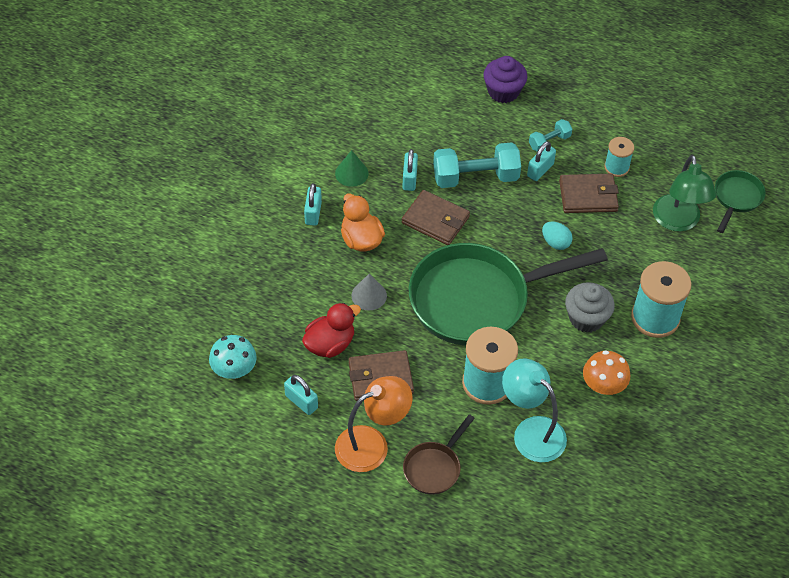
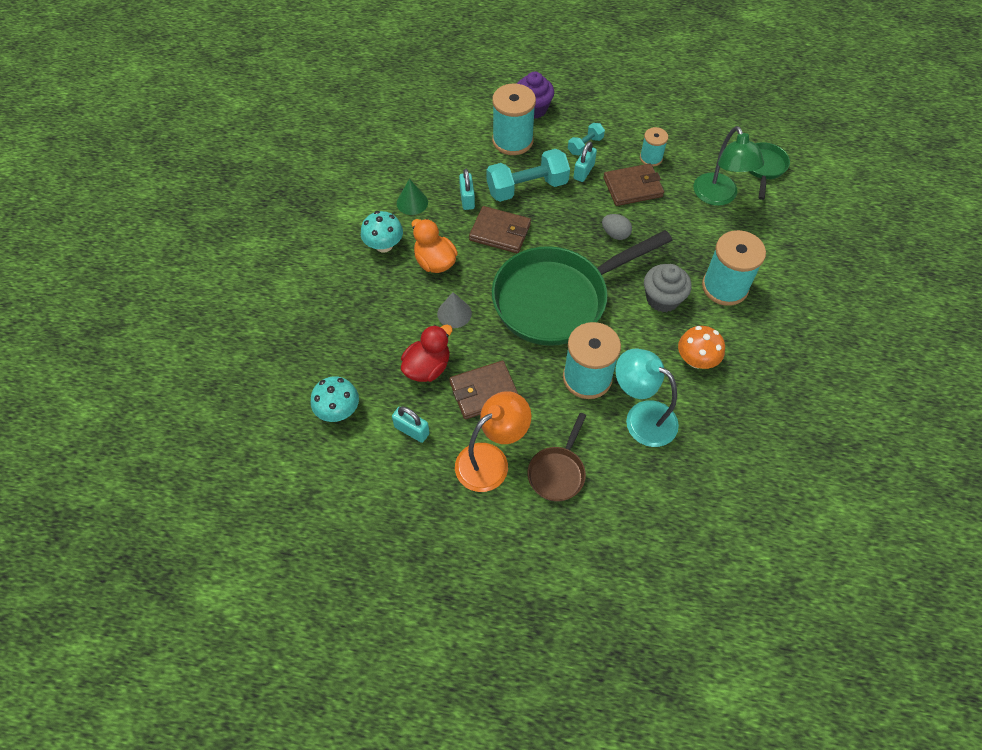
camera: 10 degrees left, 5 degrees up
turquoise padlock [304,183,322,226] -> turquoise mushroom [361,211,403,252]
turquoise egg [542,221,572,250] -> grey egg [602,214,632,240]
none -> turquoise spool [492,84,536,155]

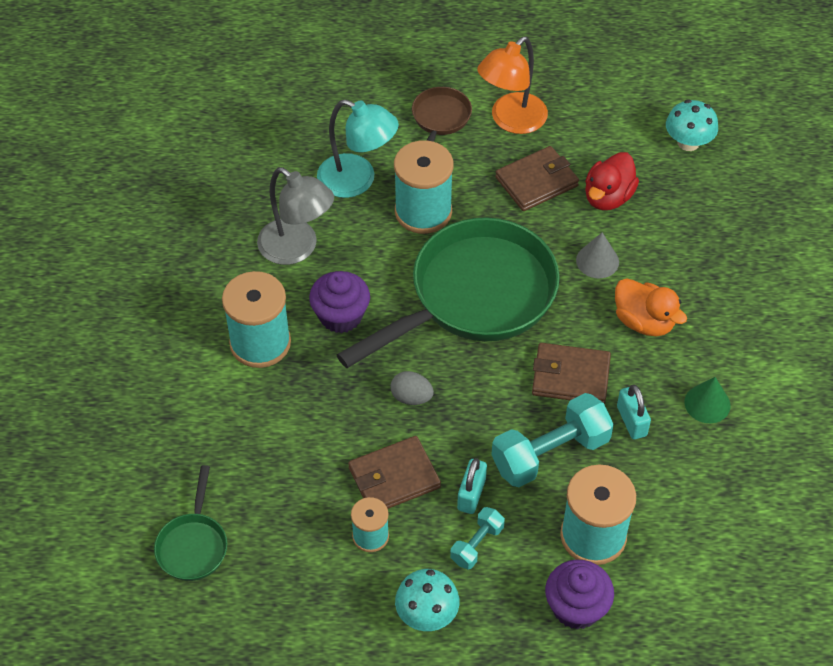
camera: 170 degrees right, 5 degrees down
turquoise mushroom [361,211,403,252] -> turquoise mushroom moved to [395,569,459,631]
turquoise padlock [392,406,430,443] -> none
grey cupcake [644,264,692,312] -> purple cupcake [309,271,370,333]
orange mushroom [678,326,725,369] -> grey lamp [257,167,334,265]
green lamp [694,126,764,206] -> none

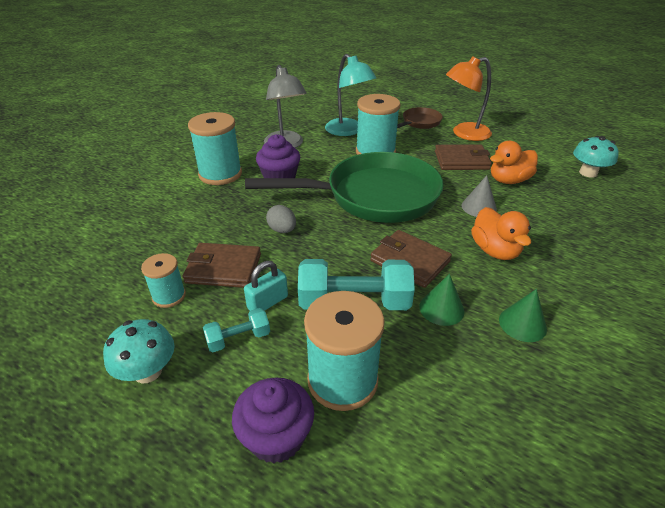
camera: 30 degrees right, 15 degrees down
green pan [154,465,227,581] -> none
red duck [585,152,639,210] -> orange duck [490,141,538,184]
turquoise padlock [617,385,651,439] -> green cone [419,274,465,326]

